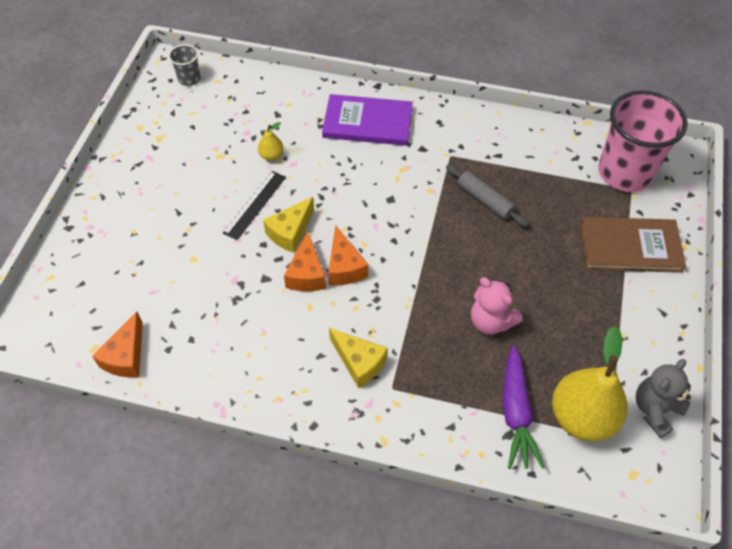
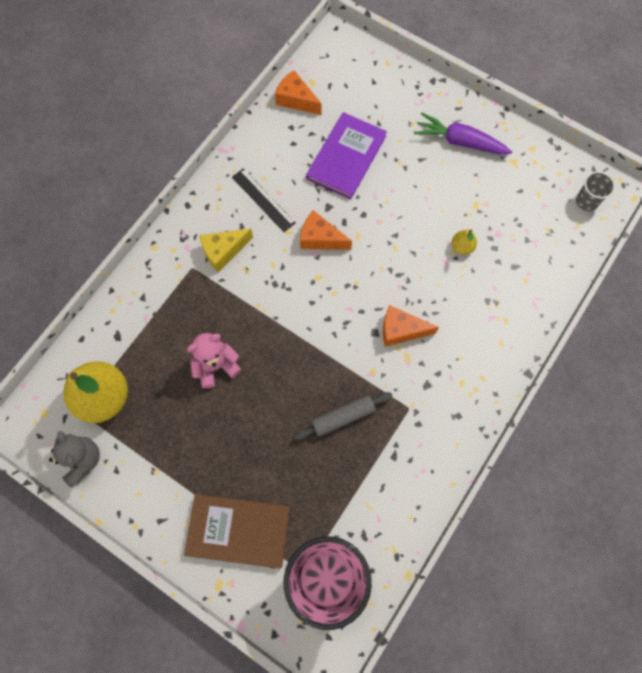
camera: 110 degrees right, 15 degrees up
black ruler [223,171,286,240] -> black ruler moved to [232,168,296,232]
yellow cheese [263,197,314,253] -> none
purple book [322,94,413,146] -> purple book moved to [306,112,387,199]
orange cheese [328,225,368,285] -> orange cheese moved to [383,305,439,347]
purple carrot [503,345,545,469] -> purple carrot moved to [414,112,512,154]
brown book [580,217,686,273] -> brown book turned 75 degrees clockwise [184,494,290,568]

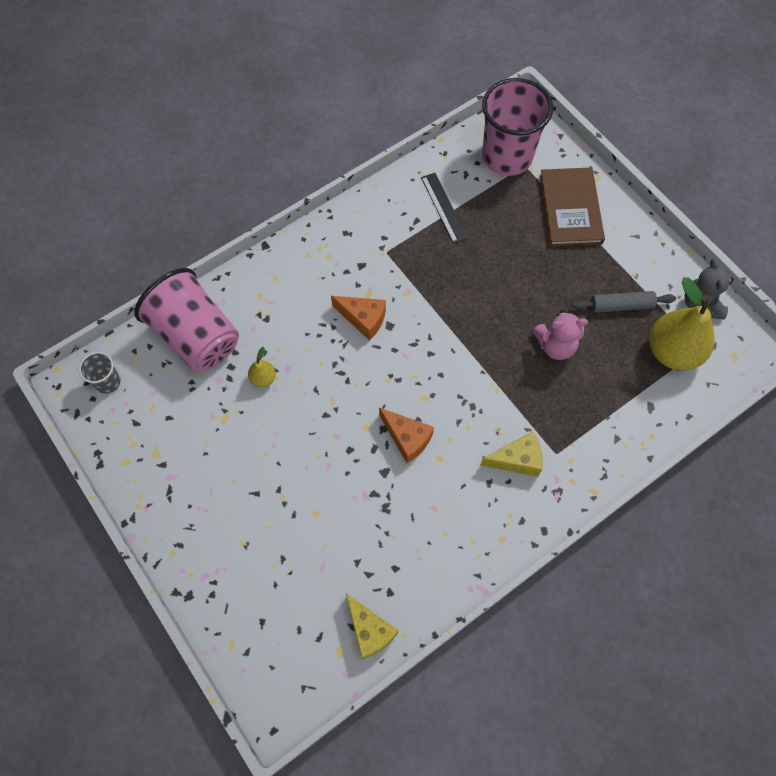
camera: 160 degrees left, 5 degrees down
brown book [184,494,290,568] -> brown book turned 60 degrees clockwise [540,167,605,246]
black ruler [232,168,296,232] -> black ruler moved to [421,173,468,244]
orange cheese [275,70,322,115] -> yellow cheese [346,593,398,659]
grey rolling pin [294,392,392,440] -> grey rolling pin moved to [571,291,676,313]
purple book [306,112,387,199] -> none
purple carrot [414,112,512,154] -> none
none -> pink cup [134,268,239,372]

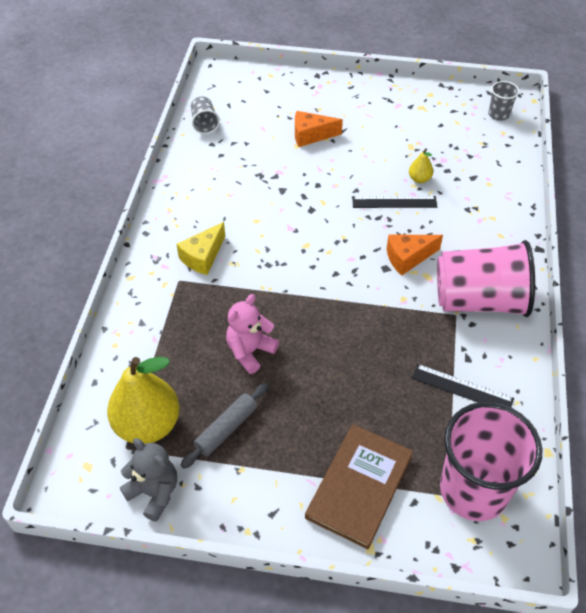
camera: 135 degrees right, 15 degrees down
pink cup [134,268,239,372] -> pink cup moved to [437,240,535,317]
yellow cheese [346,593,398,659] -> grey cup [191,97,220,134]
orange cheese [379,408,434,463] -> orange cheese moved to [295,111,343,147]
brown book [540,167,605,246] -> brown book turned 75 degrees clockwise [305,424,413,549]
none -> black ruler [352,196,437,208]

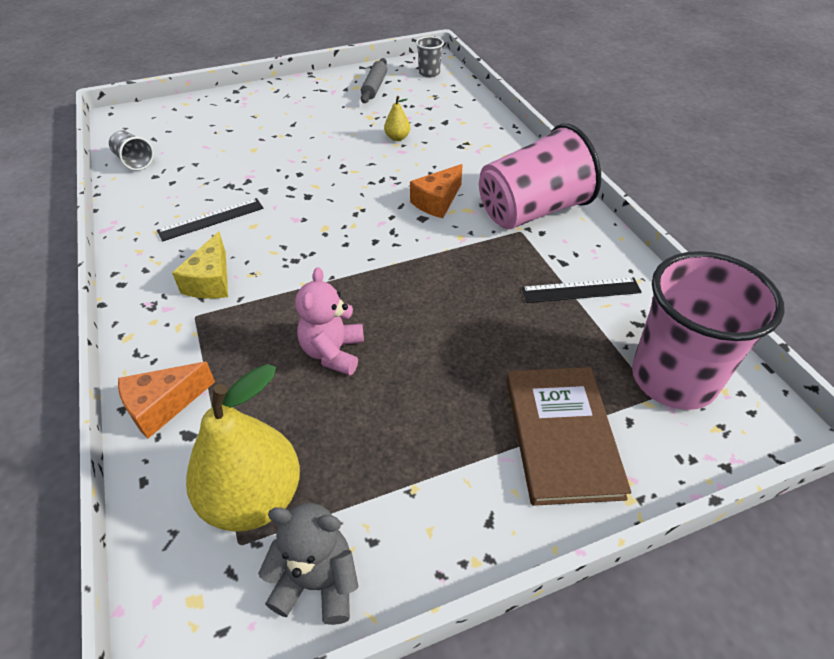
camera: 30 degrees left, 5 degrees down
grey rolling pin [181,383,269,469] -> grey rolling pin moved to [361,58,387,103]
orange cheese [295,111,343,147] -> orange cheese moved to [118,362,215,439]
black ruler [352,196,437,208] -> black ruler moved to [157,198,264,242]

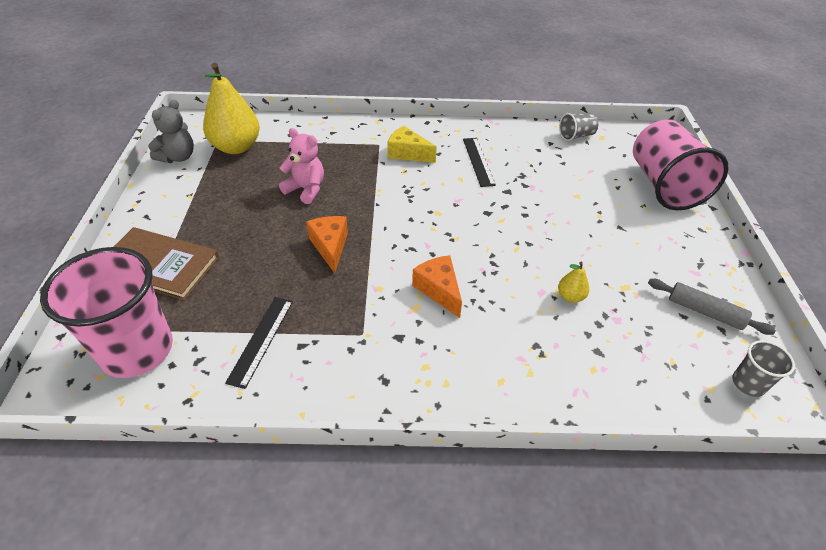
camera: 110 degrees right, 0 degrees up
orange cheese [118,362,215,439] -> orange cheese moved to [306,216,348,273]
pink cup [479,124,601,230] -> pink cup moved to [633,119,729,210]

